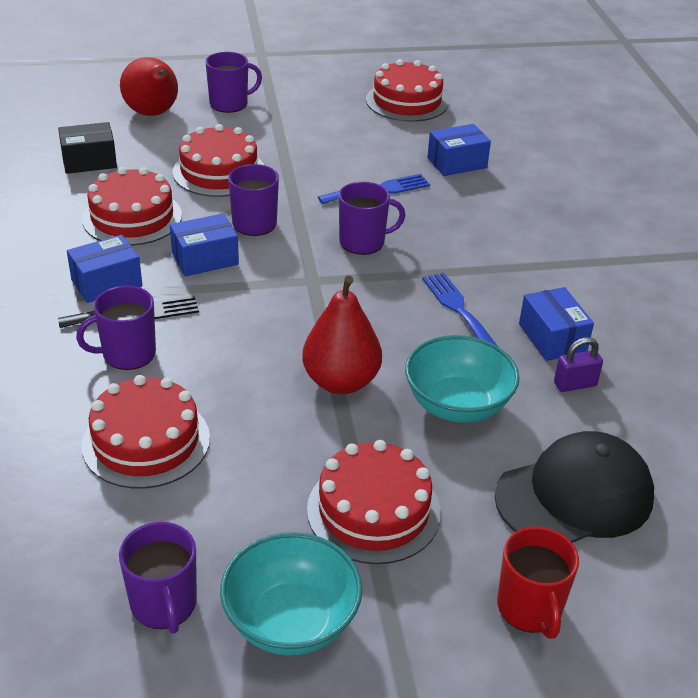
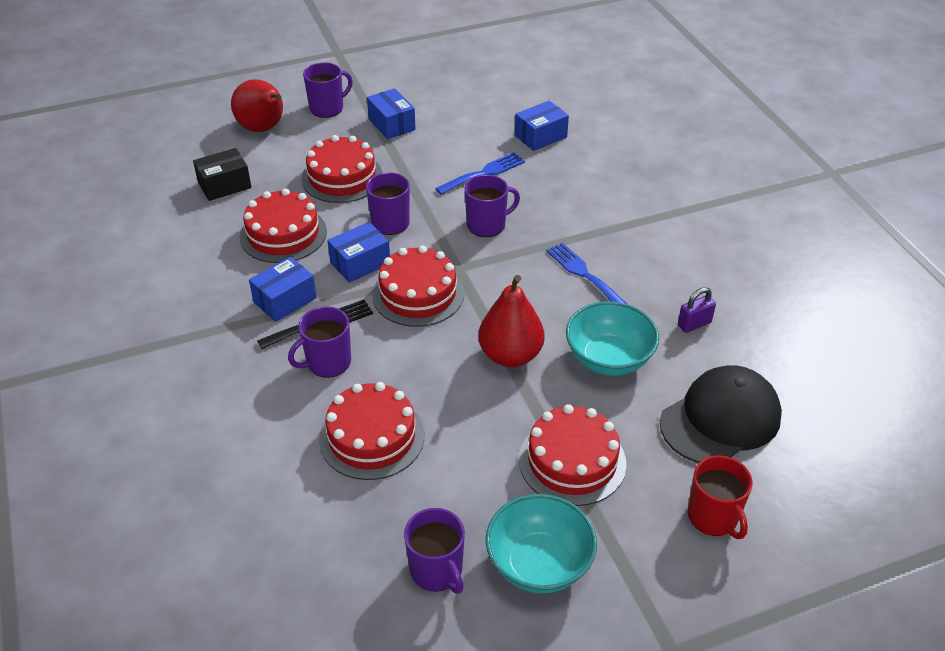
camera: 10 degrees left, 5 degrees up
red cake [366,59,448,122] -> red cake moved to [372,245,464,327]
blue box [519,287,594,361] -> blue box moved to [367,88,416,139]

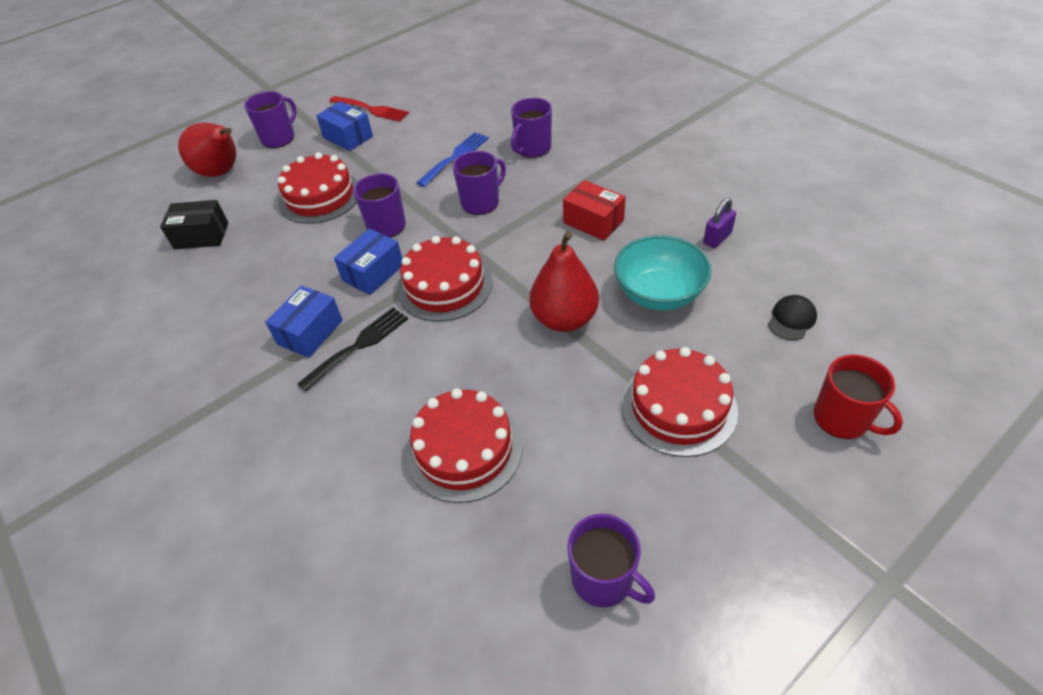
camera: 15 degrees left, 5 degrees up
black box [193,148,252,201] -> black box turned 45 degrees clockwise [160,200,228,249]
red cake [239,188,327,263] -> none
purple mug [288,306,351,378] -> purple mug moved to [511,98,552,158]
turquoise bowl [485,494,597,593] -> none
blue box [515,101,569,151] -> none
blue fork [546,243,627,304] -> red box [563,180,625,241]
black cap [660,365,782,463] -> black cap [768,295,817,340], size x0.43
none -> red fork [329,96,409,122]

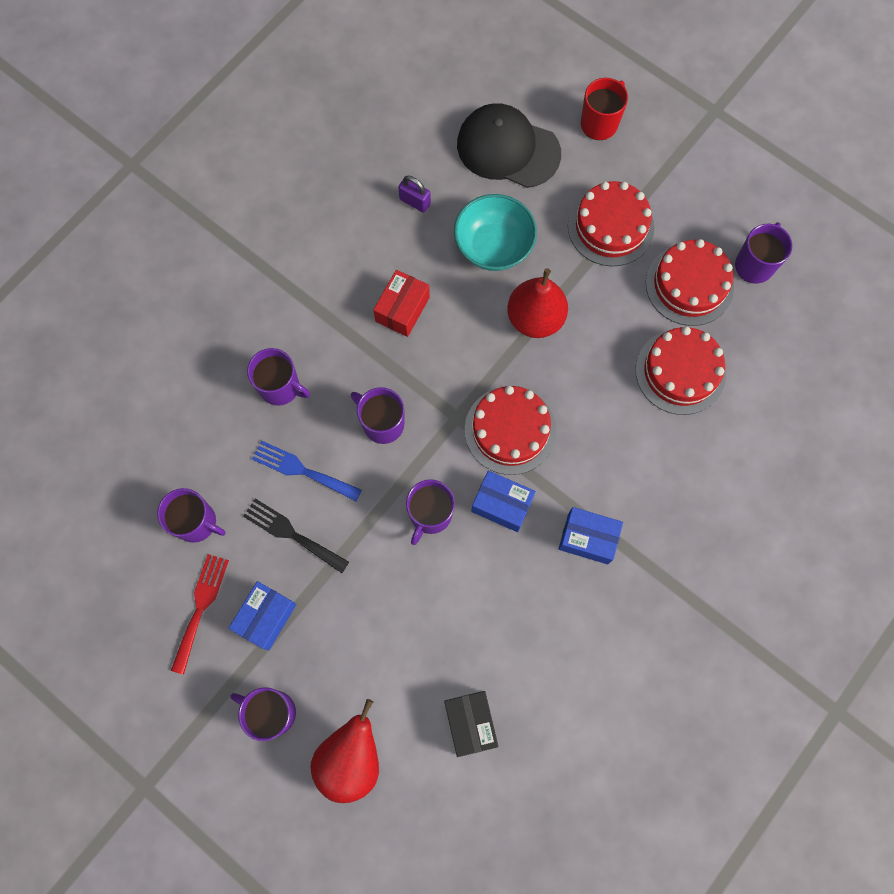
camera: 105 degrees left, 25 degrees up
red cake [278,152,358,224] -> red cake moved to [646,239,734,326]
black fork [297,307,408,392] -> black fork moved to [243,498,349,573]
black cap [768,295,817,340] -> black cap [457,103,561,188], size x2.31
none -> purple mug [157,488,226,543]

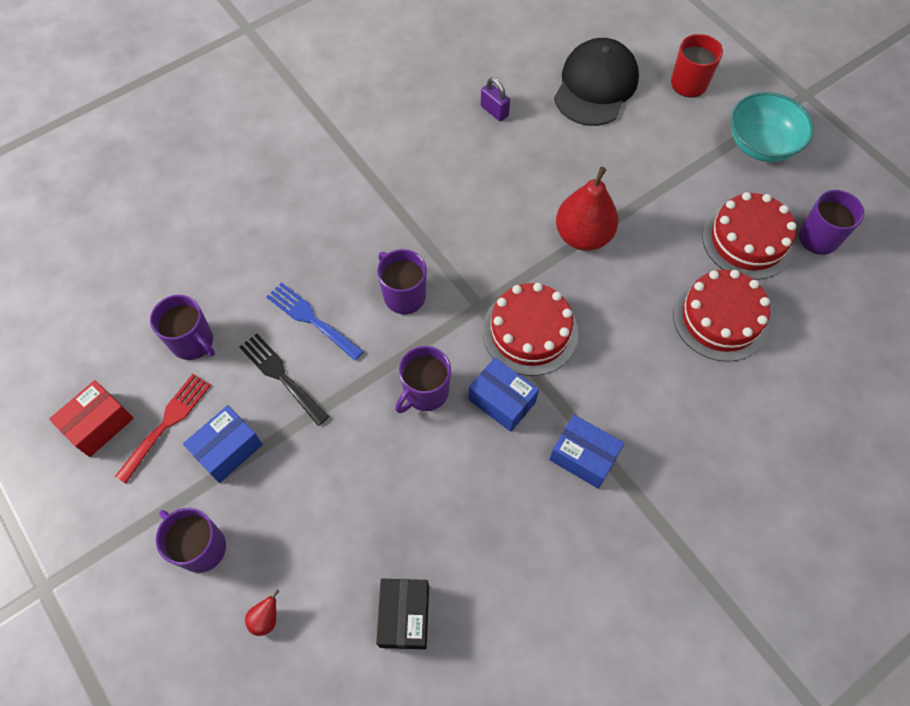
camera: 15 degrees right, 10 degrees down
purple mug [247,348,310,406] -> none
red pear [310,699,379,803] -> red pear [245,590,280,636], size x0.41
red box [373,270,430,337] -> red box moved to [49,380,134,457]
turquoise bowl [454,194,537,271] -> turquoise bowl moved to [731,92,814,162]
black cap [457,103,561,188] -> black cap turned 75 degrees clockwise [554,38,639,126]
red cake [568,181,654,266] -> none

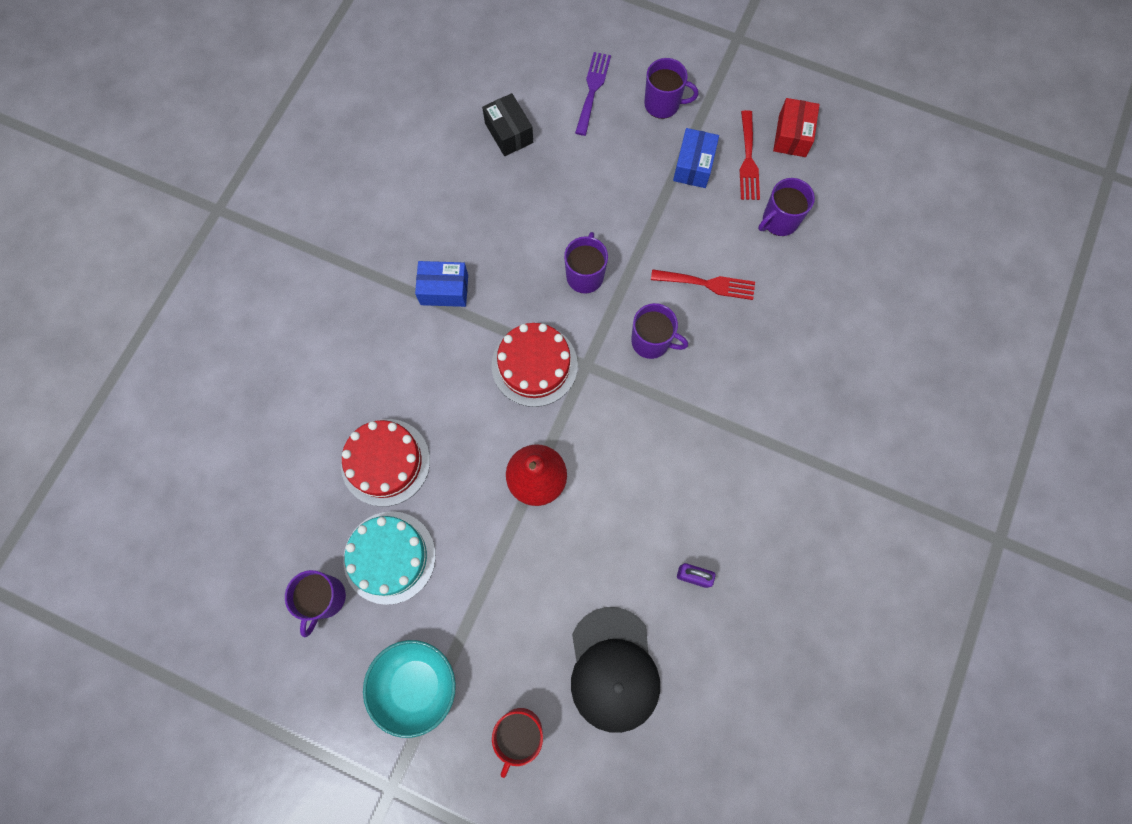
camera: 150 degrees right, 10 degrees up
purple mug [150,295,215,360] -> purple mug turned 45 degrees counterclockwise [758,178,815,236]
black fork [240,333,329,426] -> none
red pear [245,590,280,636] -> purple fork [575,52,611,136]
blue fork [267,282,364,361] -> red fork [651,269,755,300]
blue box [468,357,539,432] -> none
red cake [702,192,796,280] -> turquoise cake [344,511,436,605]

